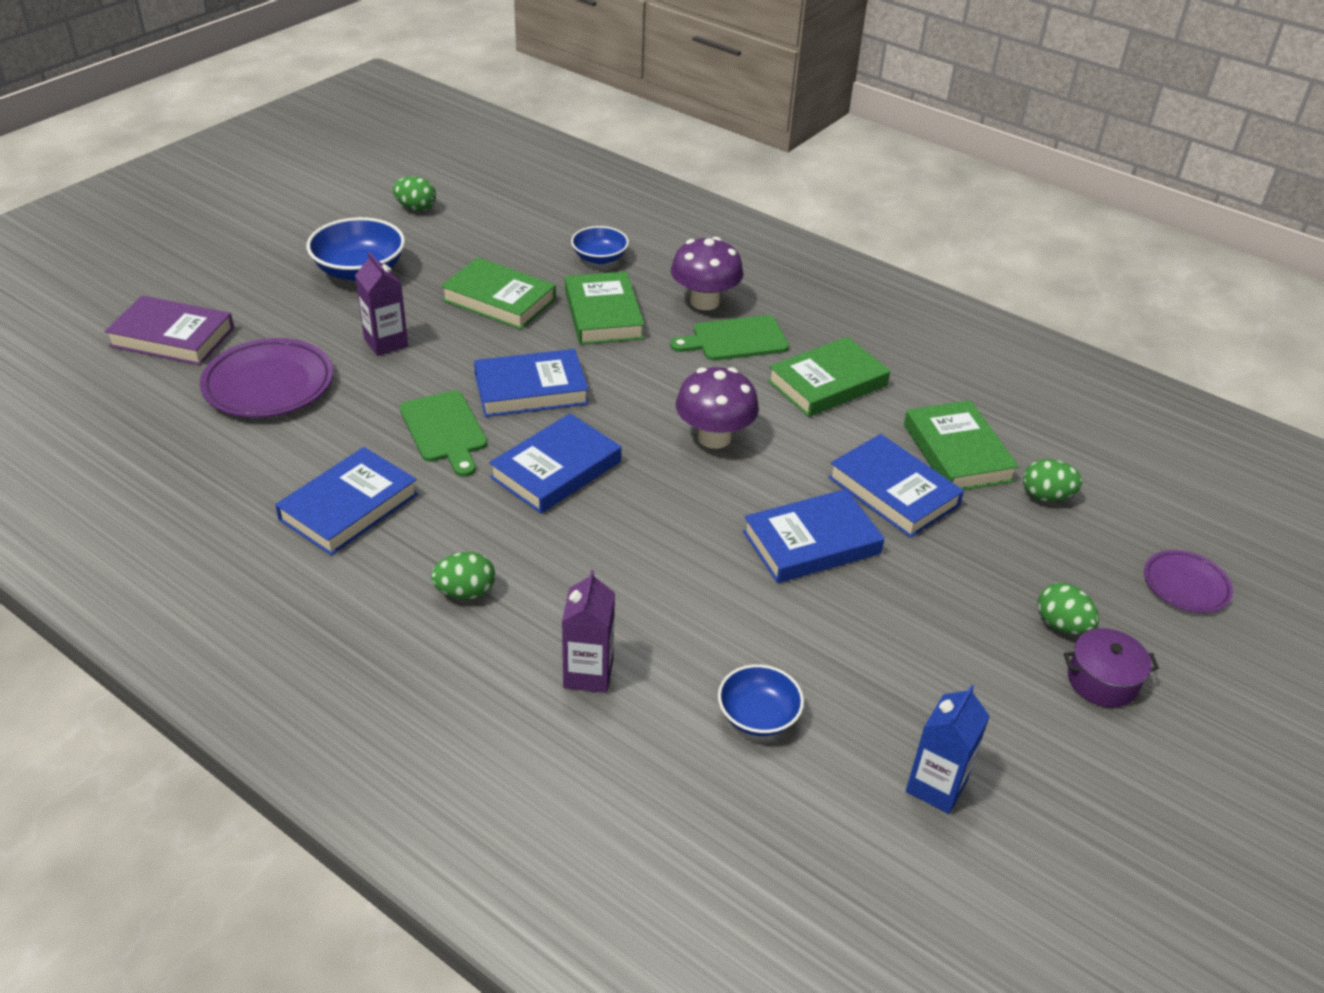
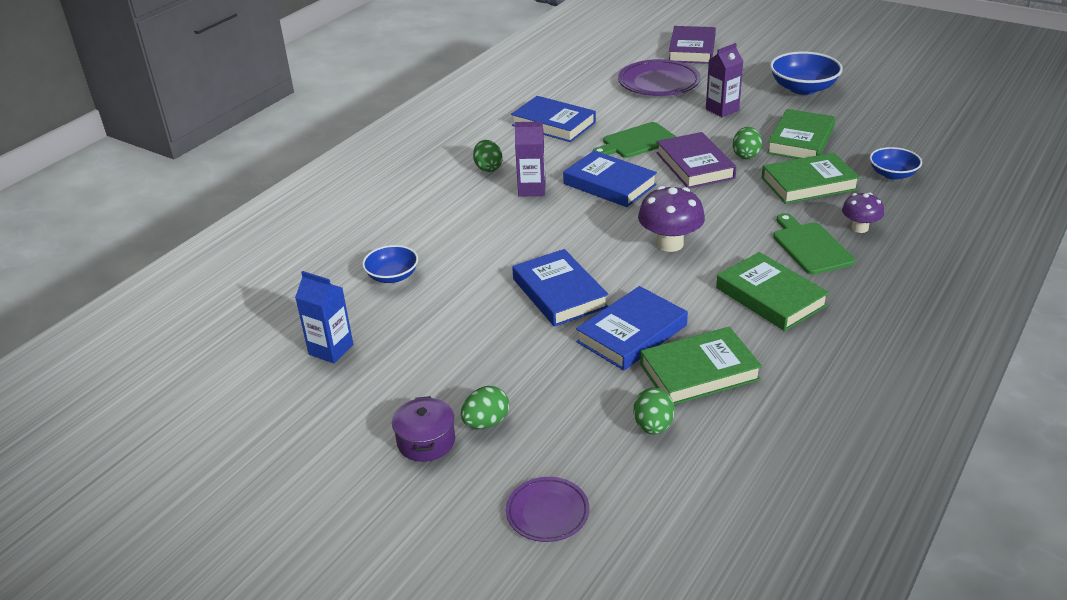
camera: 90 degrees right, 5 degrees down
green egg [392,176,436,211] -> green egg moved to [733,127,762,159]
blue book [474,349,589,417] -> purple book [656,132,736,189]
purple carton [562,570,615,693] -> purple carton moved to [515,121,546,196]
purple mushroom [671,237,743,310] -> purple mushroom [842,193,884,233], size x0.62

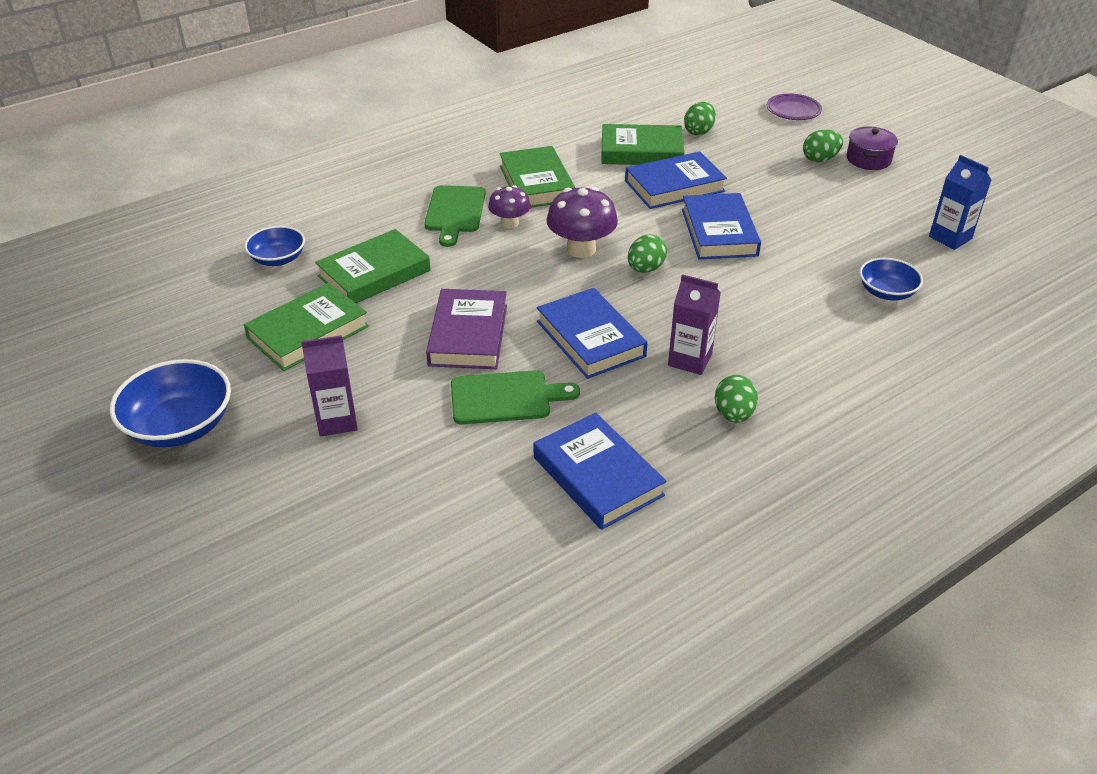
camera: 160 degrees left, 5 degrees up
purple plate [618,59,701,96] -> none
purple book [669,26,716,64] -> none
green egg [733,127,762,159] -> green egg moved to [628,234,667,273]
green book [762,152,860,204] -> green book turned 45 degrees counterclockwise [315,229,431,303]
purple mushroom [842,193,884,233] -> purple mushroom moved to [488,185,531,229]

